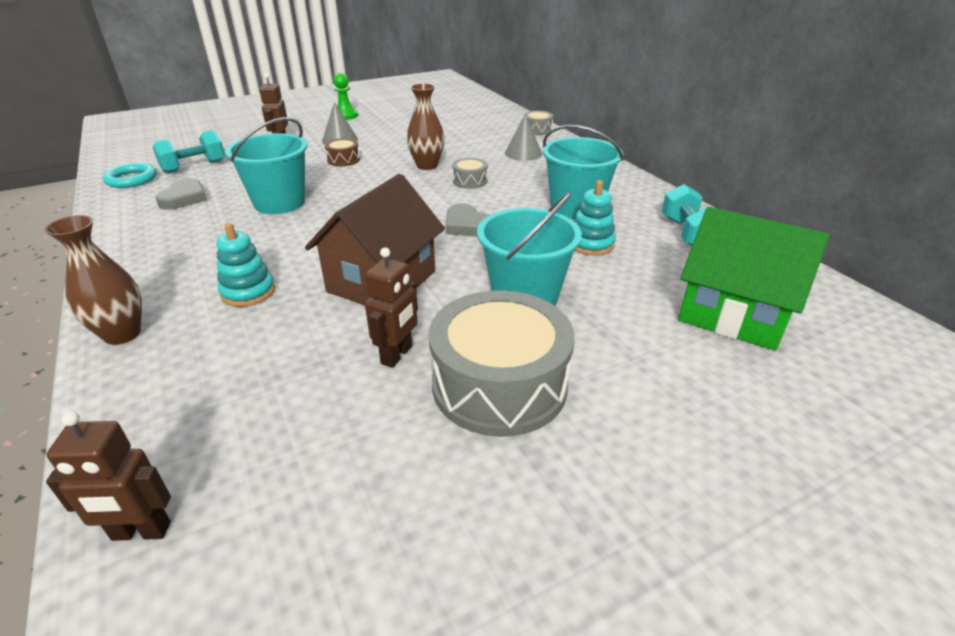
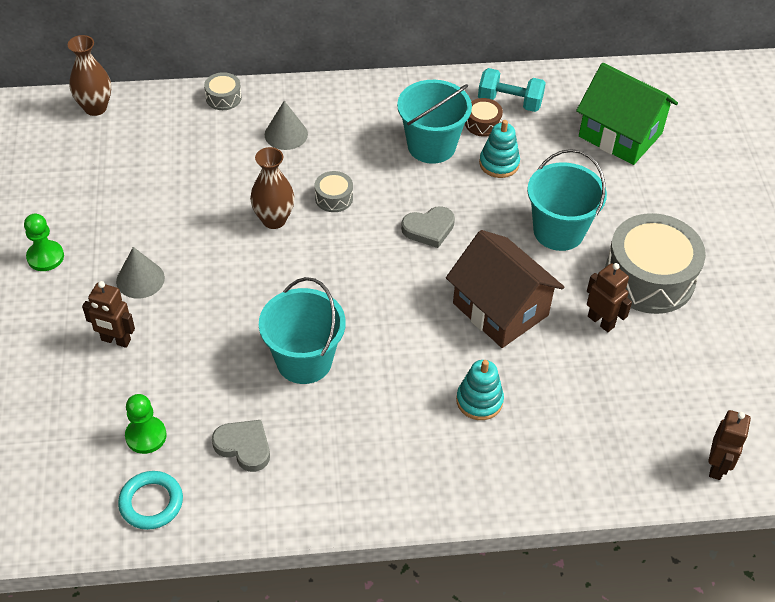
camera: 70 degrees left, 15 degrees up
brown vase [45,215,142,345] -> brown vase moved to [68,35,111,116]
turquoise dumbbell [153,130,225,174] -> green pawn [125,394,167,454]
brown drum [325,138,360,166] -> brown drum moved to [465,98,503,137]
green house [678,207,829,351] -> green house turned 75 degrees clockwise [576,63,678,165]

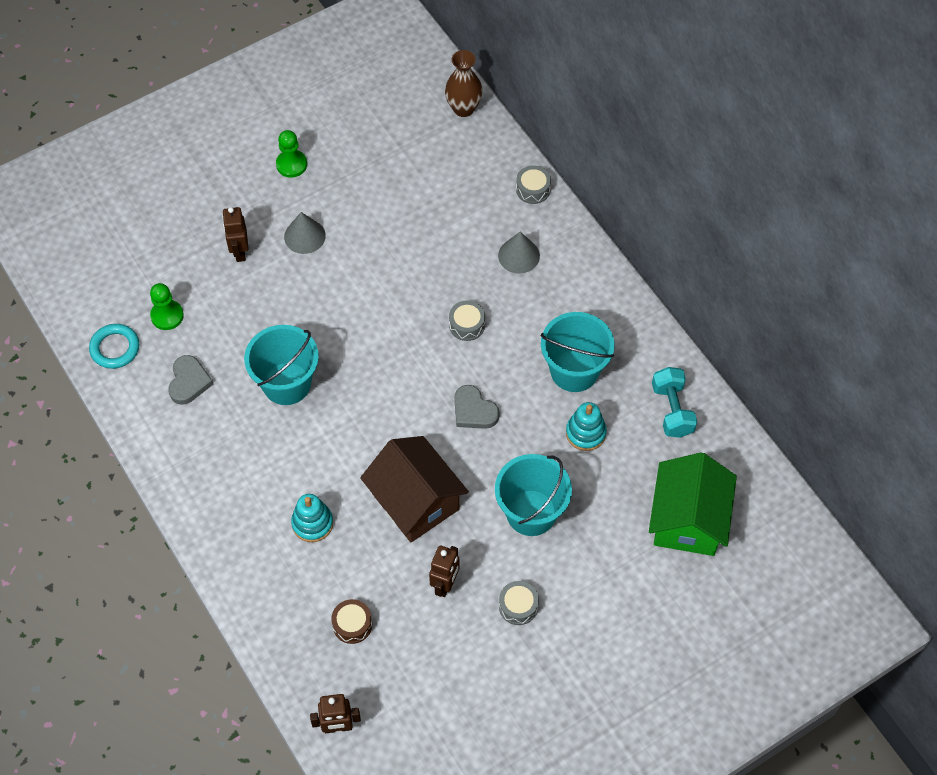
camera: 65 degrees right, 10 degrees up
brown vase [250,147,294,229] -> none
brown house [446,230,564,348] -> brown house turned 60 degrees counterclockwise [360,436,469,542]
brown drum [465,98,503,137] -> brown drum moved to [331,599,372,644]
grey drum [605,213,706,314] -> grey drum [499,581,539,625], size x0.44

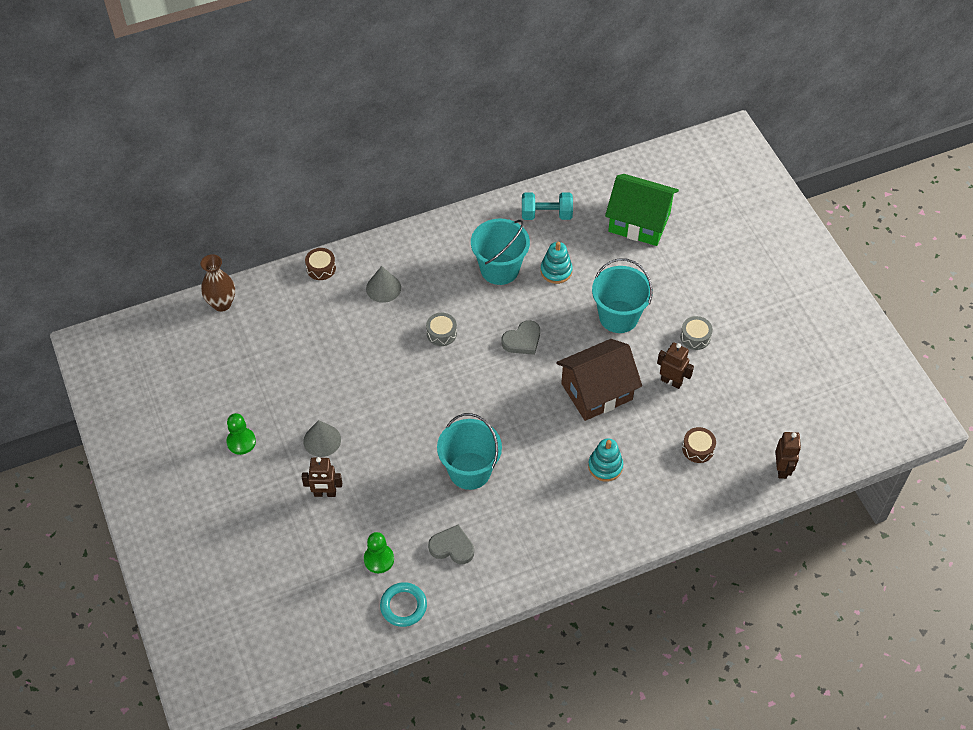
camera: 80 degrees left, 5 degrees down
grey drum [516,165,551,204] -> brown drum [305,248,336,280]

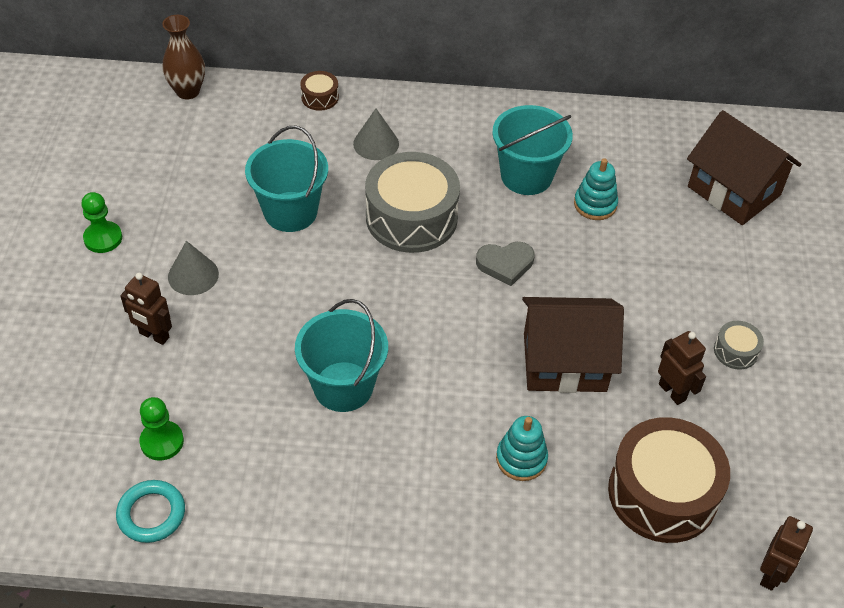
camera: 25 degrees right, 5 degrees down
grey drum [426,313,457,346] -> grey drum [365,152,460,253], size x2.27
grey heart [428,525,474,564] -> none
turquoise dumbbell [522,193,573,220] -> none
turquoise bucket [592,258,653,333] -> turquoise bucket moved to [245,126,328,232]
green house [605,174,679,246] -> brown house [687,110,802,225]
brown drum [682,427,716,463] -> brown drum [608,417,730,543], size x2.27

